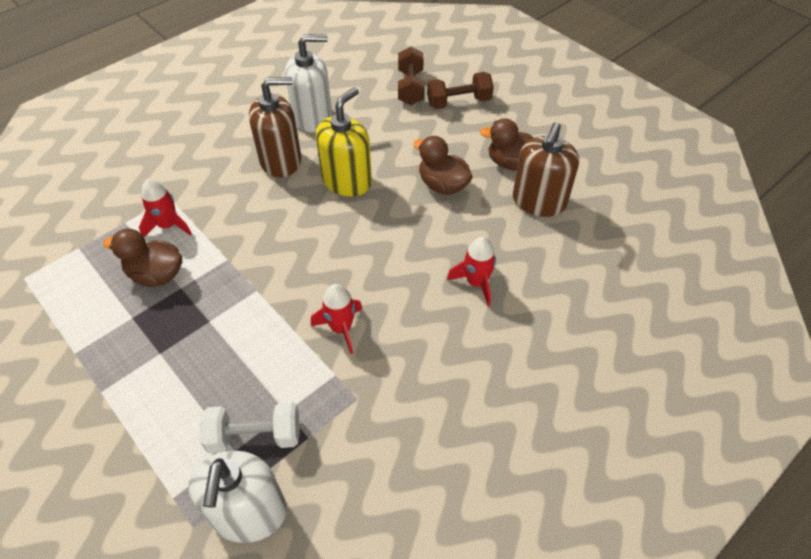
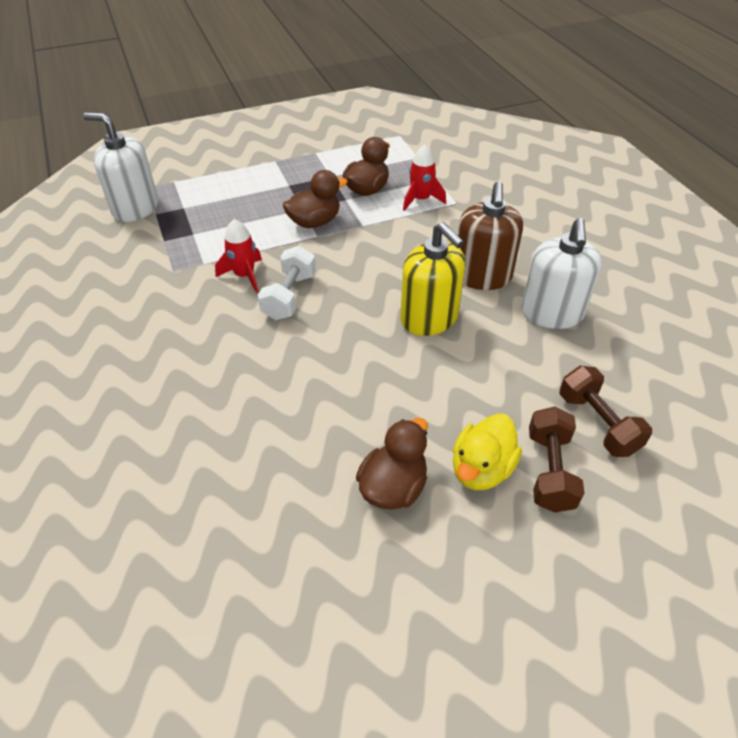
camera: 110 degrees right, 5 degrees down
white dumbbell [200,402,300,453] -> white dumbbell moved to [258,246,316,320]
brown dumbbell [398,47,424,105] -> brown dumbbell turned 45 degrees clockwise [559,366,652,457]
brown duck [413,136,473,195] -> brown duck moved to [283,170,348,228]
red rocket [447,237,496,306] -> none
brown soap dispenser [513,122,579,217] -> none
none -> yellow duck [453,413,522,490]

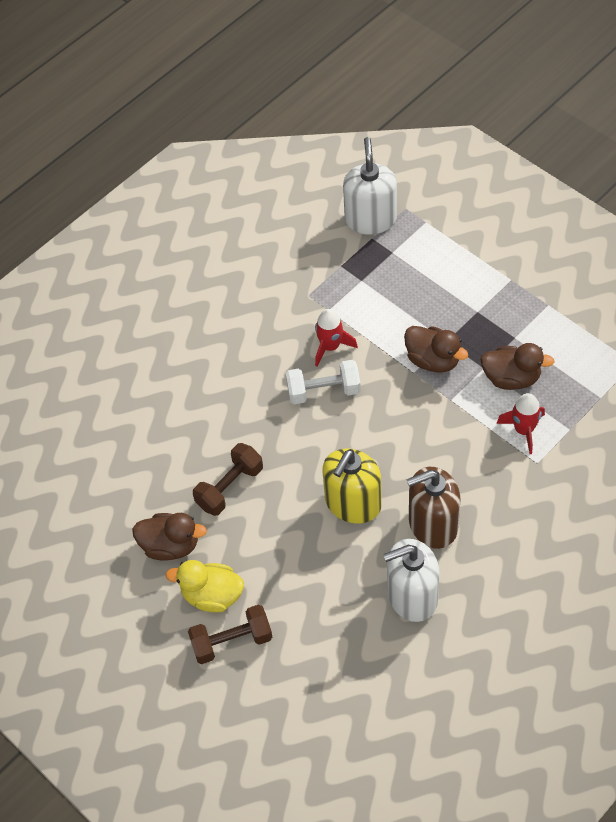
camera: 70 degrees right, 10 degrees up
brown dumbbell [559,366,652,457] -> brown dumbbell moved to [193,443,263,516]

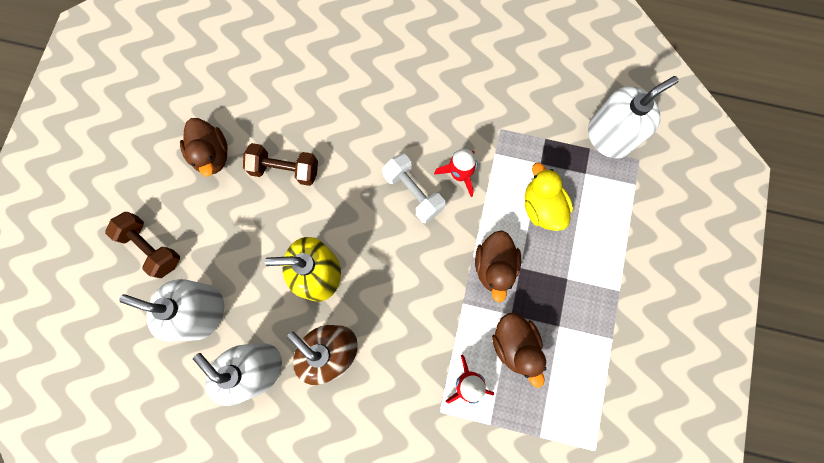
camera: 55 degrees right, 20 degrees up
yellow duck [165,560,244,612] -> yellow duck moved to [525,163,573,231]
none -> white soap dispenser [119,279,224,342]

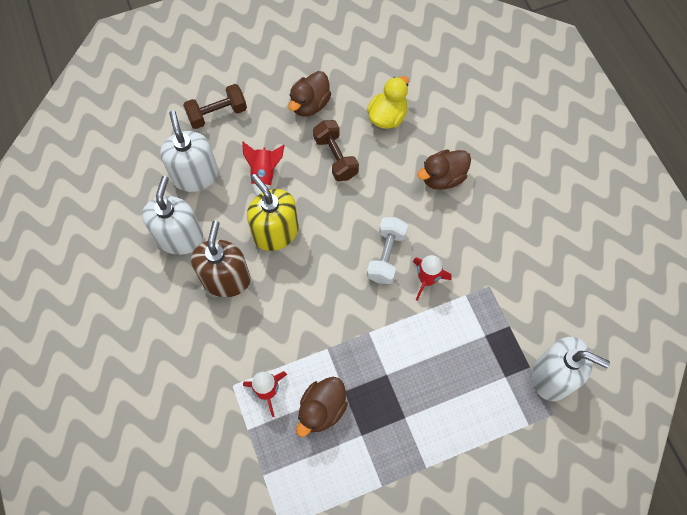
camera: 55 degrees right, 10 degrees down
brown dumbbell [105,212,180,278] -> brown dumbbell turned 60 degrees clockwise [183,84,247,129]
brown duck [475,230,521,303] -> brown duck moved to [417,150,471,190]
yellow duck [525,163,573,231] -> yellow duck moved to [367,76,409,129]
none -> red rocket [242,142,285,196]

